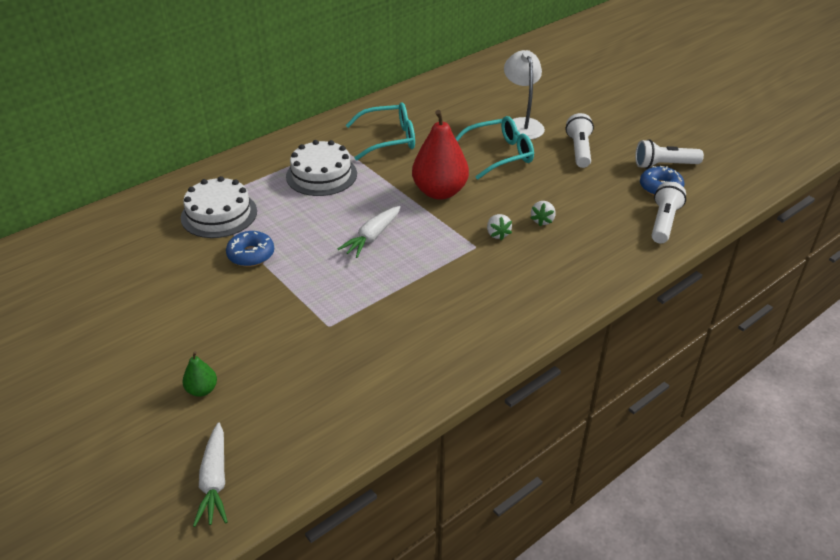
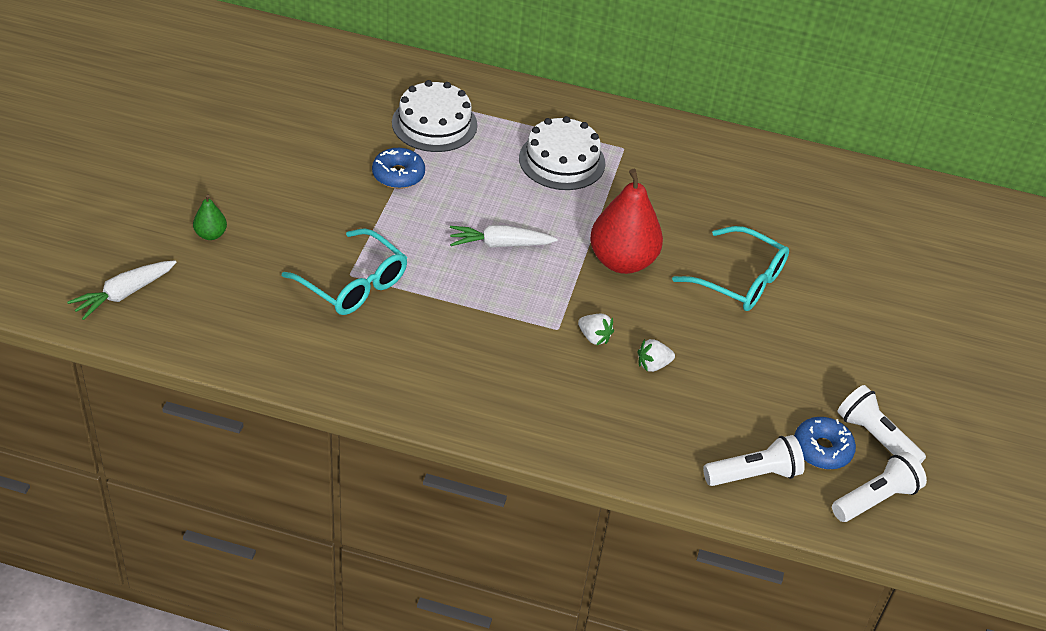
camera: 50 degrees right, 5 degrees up
turquoise glasses [346,102,415,160] -> turquoise glasses moved to [282,228,407,315]
white strawberry [487,214,512,241] -> white strawberry turned 90 degrees counterclockwise [578,314,614,345]
white lamp [504,50,545,140] -> none
white flashlight [566,113,594,168] -> white flashlight moved to [832,452,927,522]

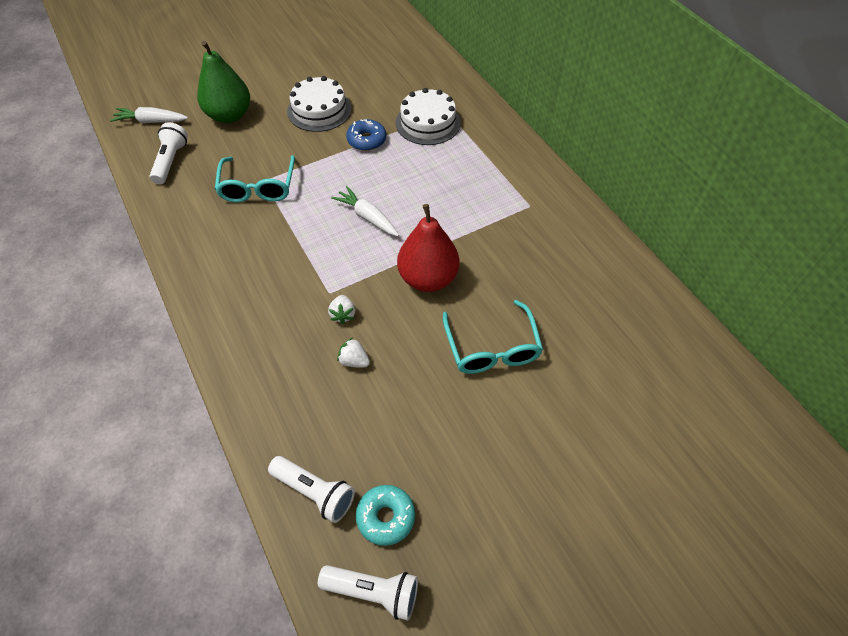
camera: 50 degrees right, 10 degrees up
green pear [193,195,227,240] -> green pear [197,41,250,123], size x2.20
white cake [519,116,605,190] -> white cake moved to [287,76,352,132]
blue donut [794,417,856,469] -> turquoise donut [356,485,415,546]
white flashlight [837,385,926,463] -> white flashlight moved to [150,122,188,184]

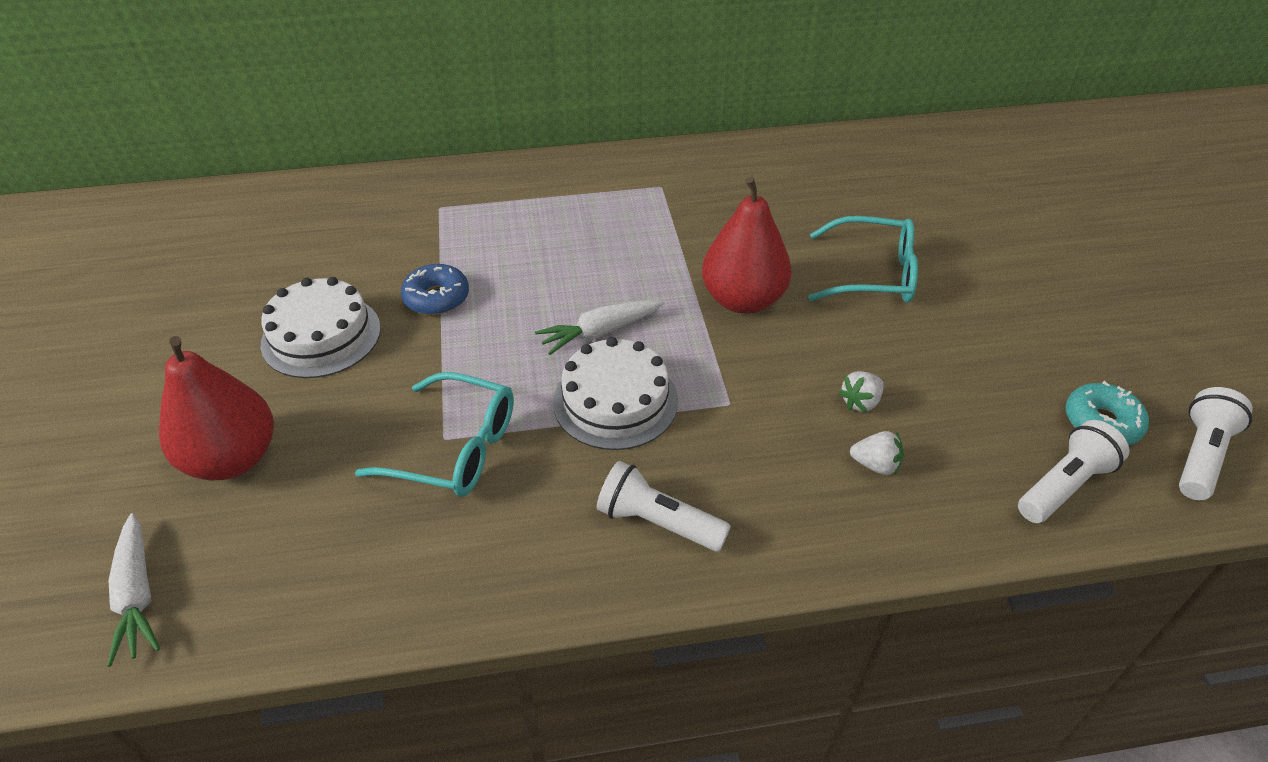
camera: 70 degrees left, 10 degrees down
white carrot [110,107,188,123] -> white carrot turned 45 degrees counterclockwise [107,513,160,667]
white flashlight [150,122,188,184] -> white flashlight moved to [597,461,731,552]
green pear [197,41,250,123] -> red pear [159,336,274,480]
white strawberry [328,295,355,324] -> white strawberry moved to [850,431,904,476]
white cake [396,88,461,145] -> white cake moved to [553,337,678,450]

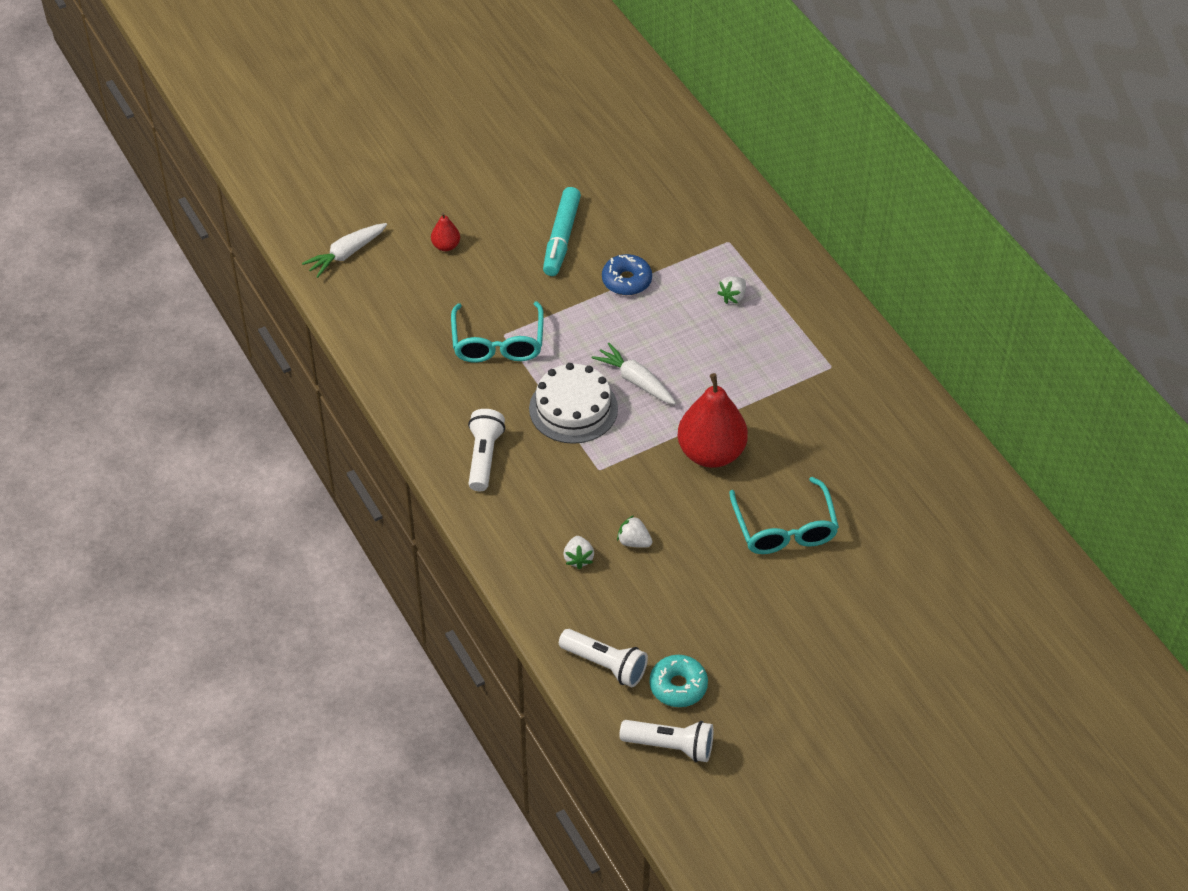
camera: 70 degrees right, 5 degrees up
red pear [159,336,274,480] -> red pear [431,213,460,251], size x0.46
white cake [261,277,381,378] -> turquoise marker [543,187,581,276]
none -> white strawberry [717,277,746,304]

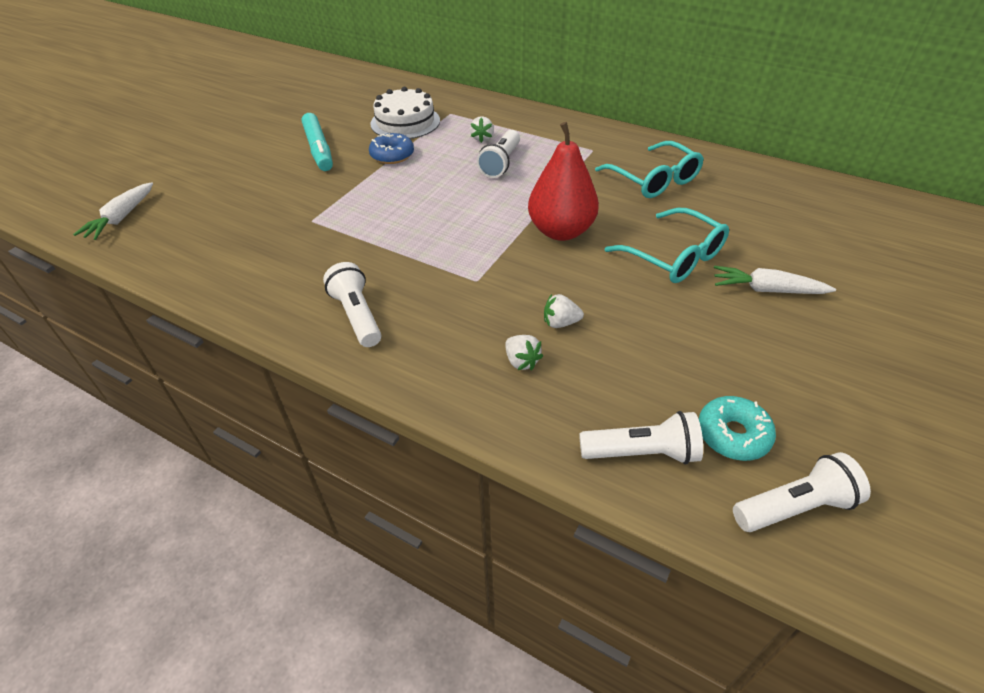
camera: 30 degrees left, 5 degrees down
red pear [431,213,460,251] -> none
turquoise glasses [451,301,544,363] -> turquoise glasses moved to [595,141,704,198]
white cake [529,363,618,444] -> white cake moved to [370,87,440,139]
white carrot [592,343,676,405] -> white carrot moved to [714,266,836,294]
none -> white flashlight [477,130,520,178]

